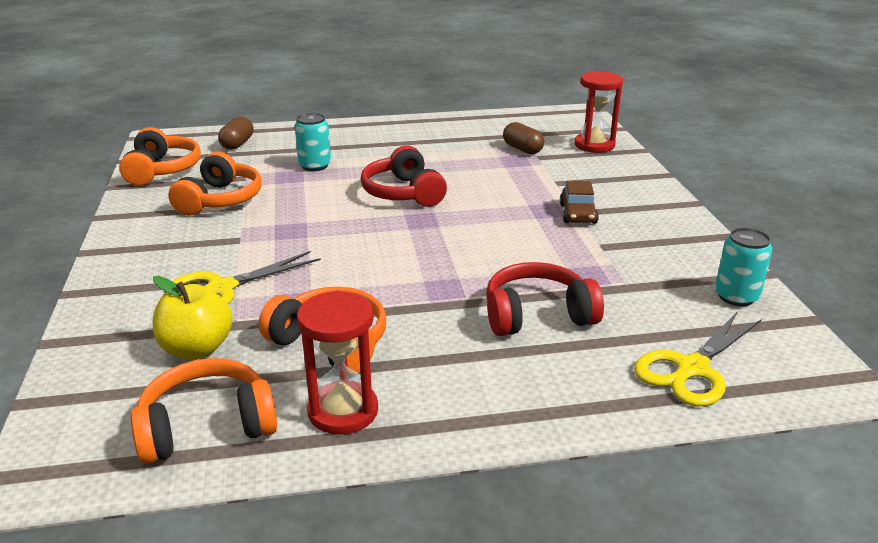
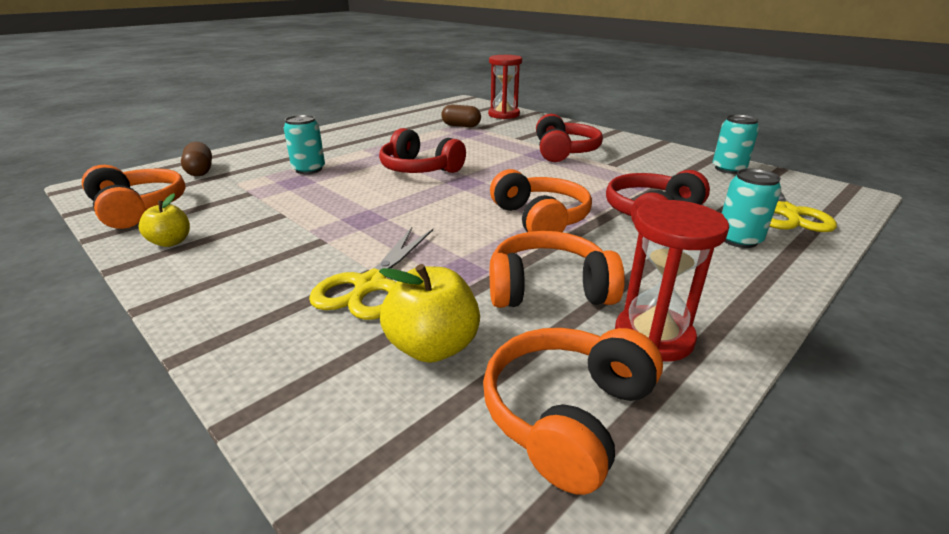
camera: 35 degrees left, 0 degrees up
orange headphones [168,152,262,215] -> orange headphones moved to [490,169,592,232]
brown car [560,181,599,224] -> red headphones [536,114,603,162]
none -> yellow apple [139,193,190,247]
none -> turquoise can [722,168,781,248]

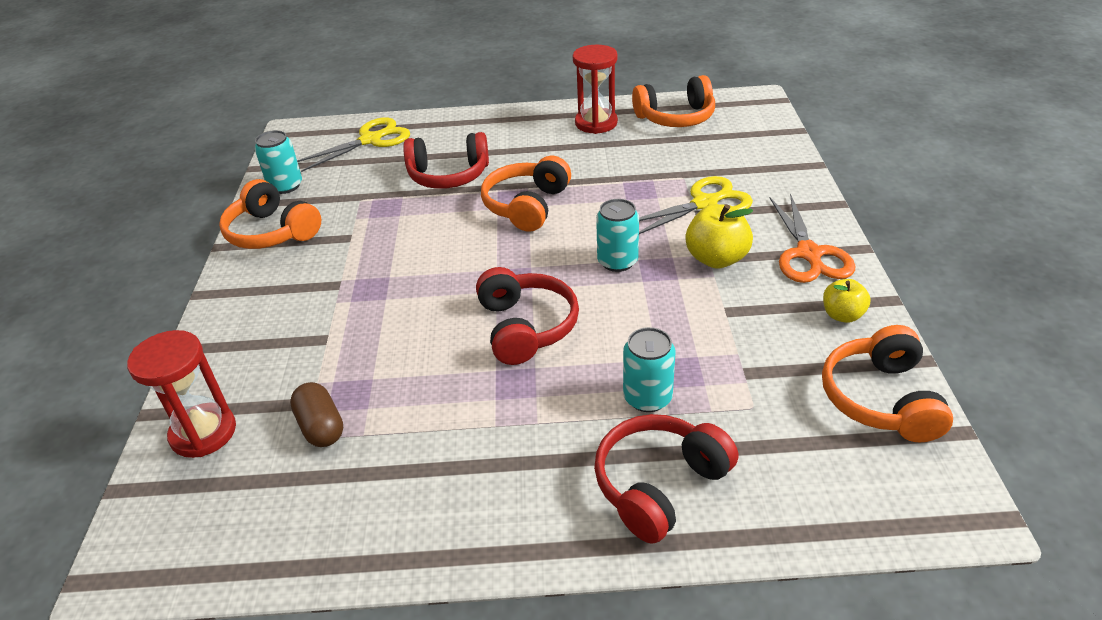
camera: 135 degrees left, 10 degrees up
brown capsule [181,142,212,176] -> none
yellow apple [379,264,480,363] -> yellow apple moved to [685,204,753,269]
orange headphones [490,231,625,308] -> orange headphones moved to [219,179,321,249]
red headphones [536,114,603,162] -> red headphones moved to [594,414,738,544]
turquoise can [722,168,781,248] -> turquoise can moved to [596,199,639,272]
none -> orange scissors [770,193,855,283]

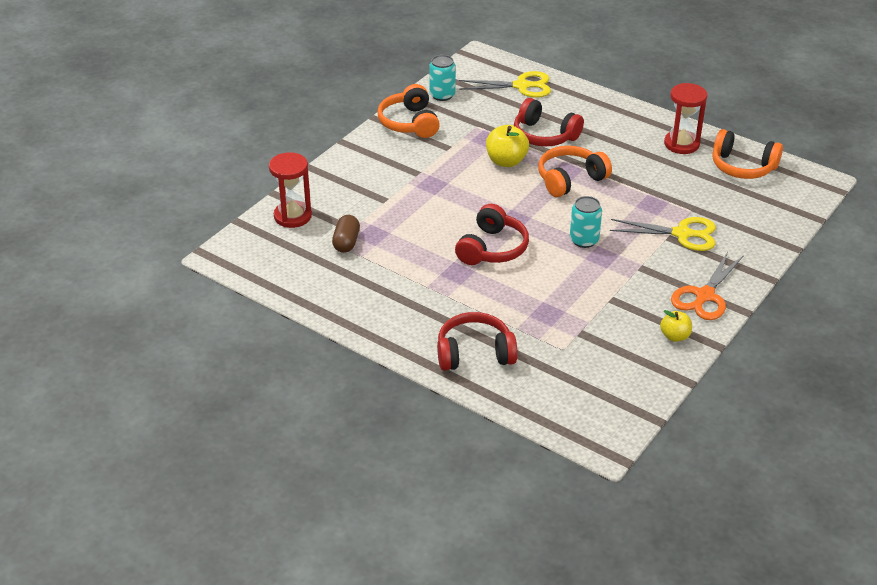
camera: 35 degrees right, 0 degrees up
turquoise can [623,327,676,412] -> none
yellow apple [685,204,753,269] -> yellow apple moved to [486,125,529,167]
orange headphones [822,325,953,442] -> none

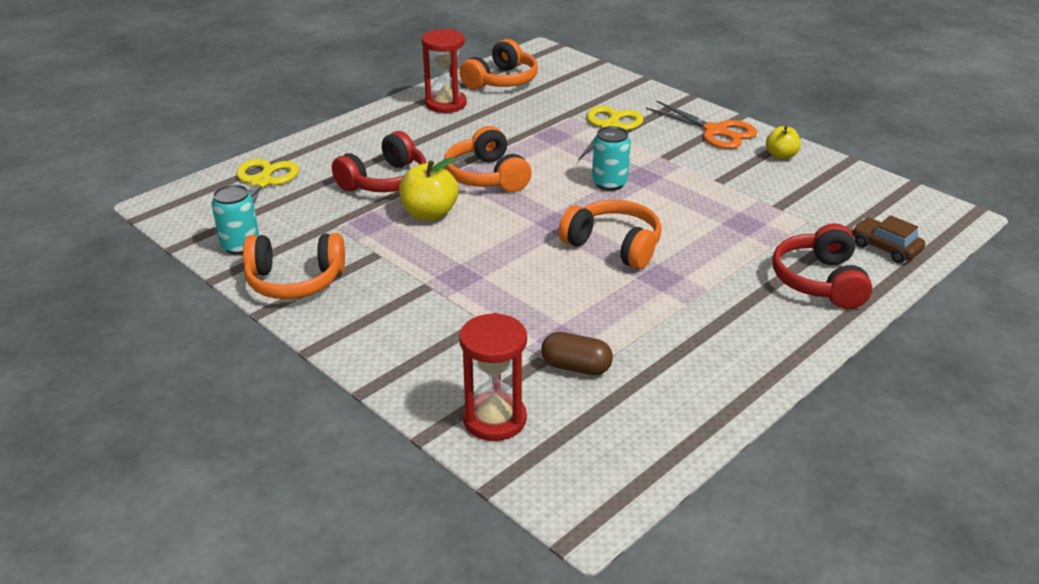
camera: 80 degrees left, 5 degrees down
red headphones [455,204,529,265] -> orange headphones [558,200,662,269]
none -> brown car [852,215,925,263]

